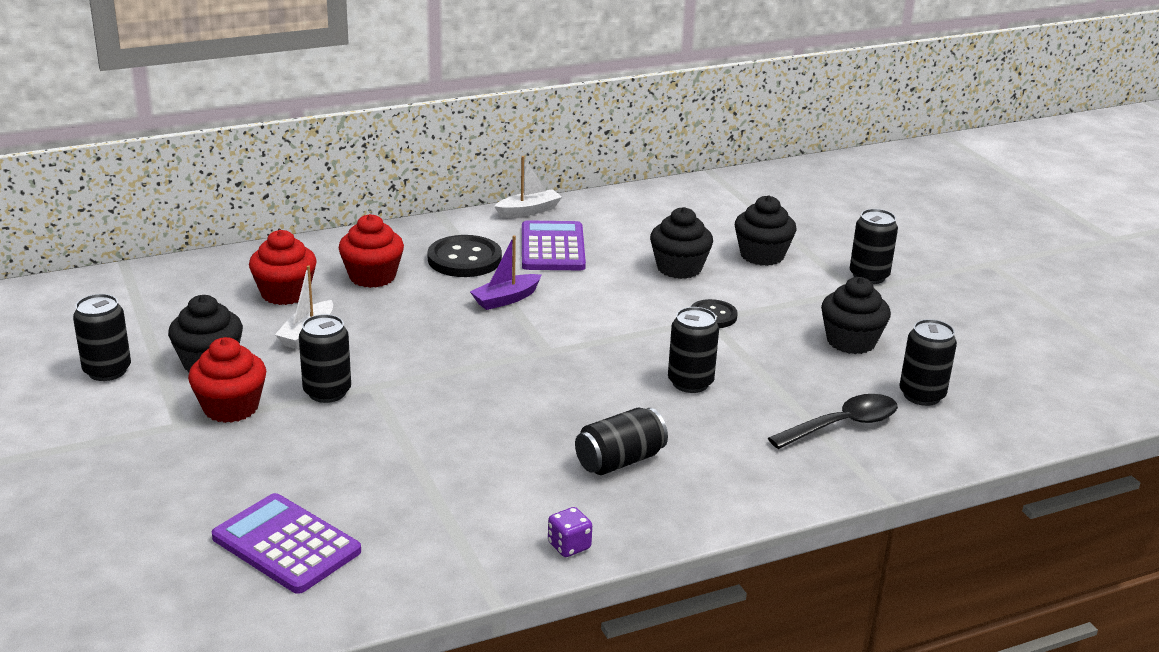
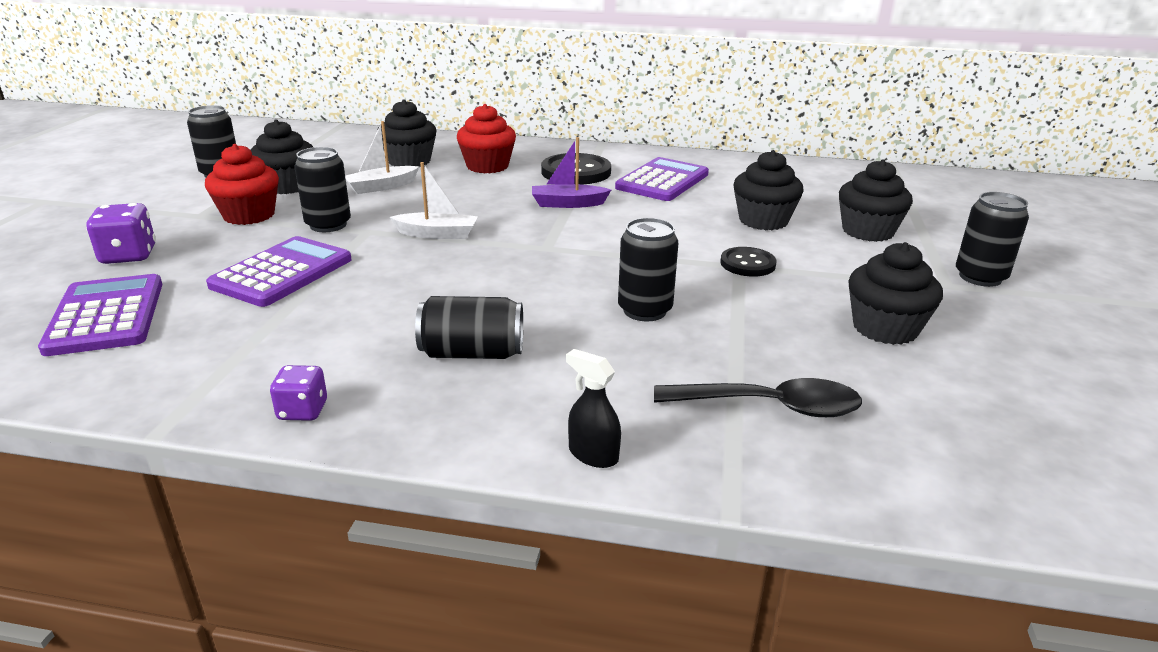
camera: 35 degrees right, 0 degrees up
red cupcake [249,230,317,305] -> black cupcake [377,99,436,167]
white boat [494,156,562,218] -> white boat moved to [390,162,478,239]
black can [900,319,957,406] -> none
none -> purple dice [86,203,156,264]
none -> purple calculator [206,236,352,307]
none -> black spray bottle [566,349,621,468]

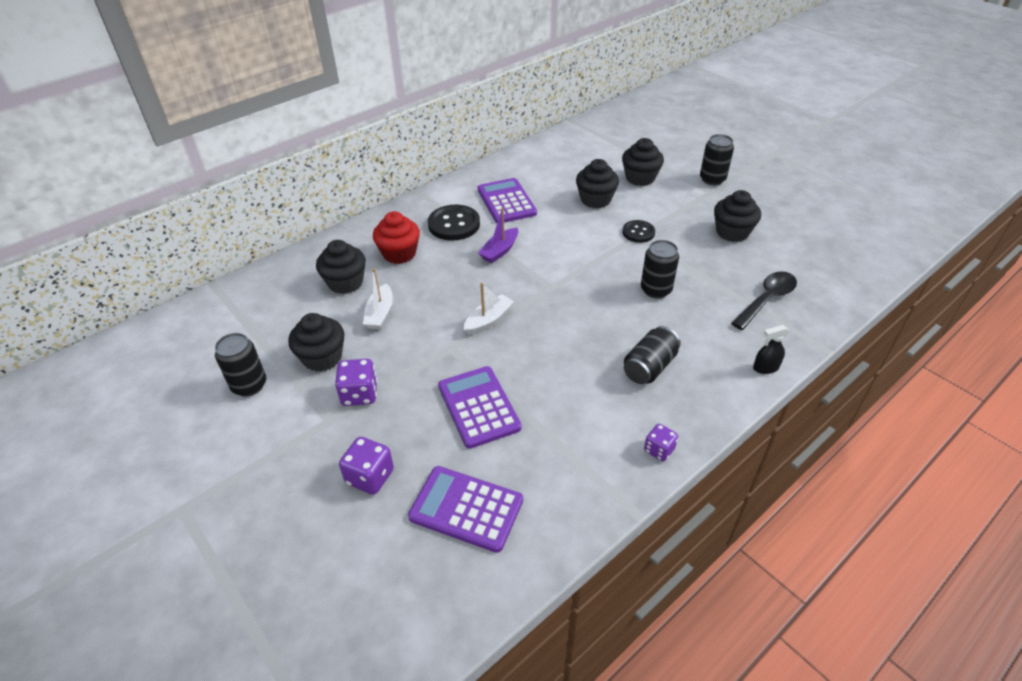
camera: 50 degrees left, 15 degrees up
red cupcake [205,144,279,225] -> purple dice [335,359,377,406]
black can [294,147,351,232] -> none

